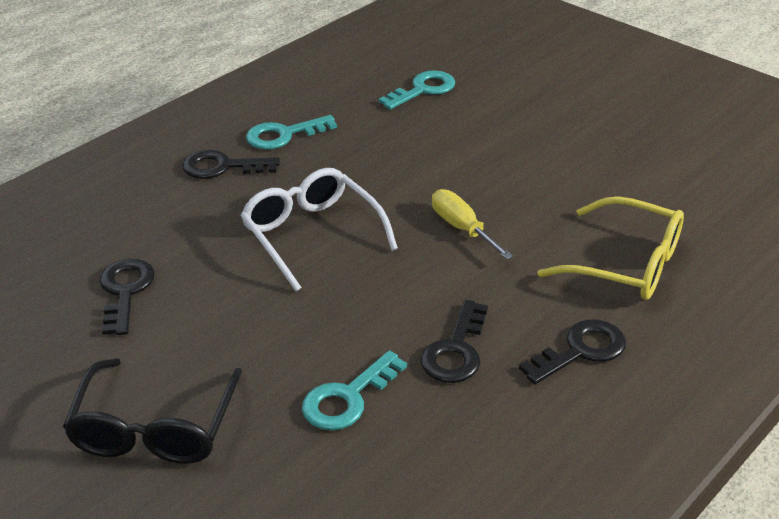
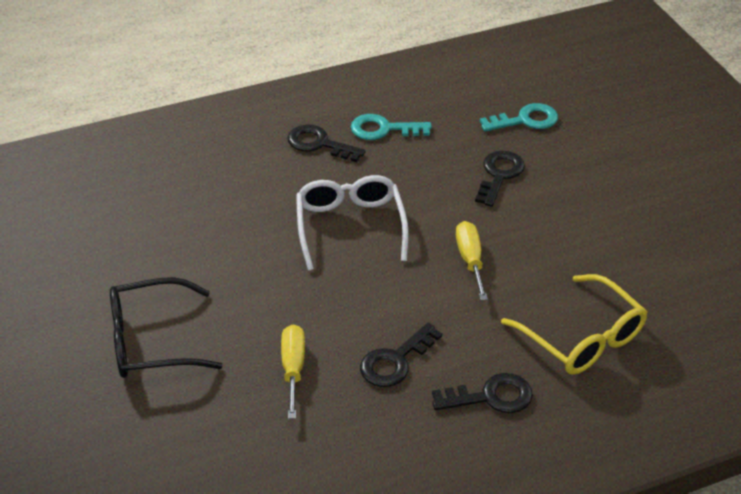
camera: 25 degrees right, 5 degrees up
black glasses [63,358,242,464] -> black glasses turned 45 degrees clockwise [110,277,223,378]
black key [100,259,155,335] -> black key moved to [475,151,525,207]
turquoise key [302,350,407,430] -> yellow screwdriver [281,324,305,419]

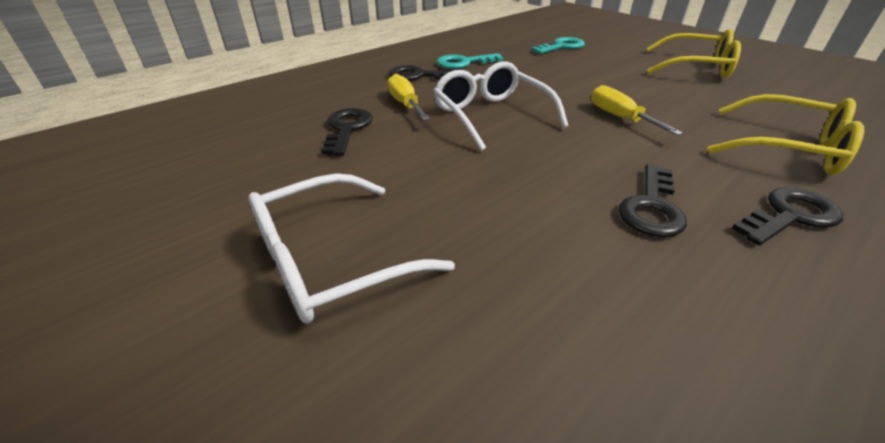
camera: 20 degrees left, 5 degrees down
black glasses [110,277,223,378] -> white glasses [248,173,455,324]
yellow screwdriver [281,324,305,419] -> yellow screwdriver moved to [388,74,430,120]
black key [475,151,525,207] -> black key moved to [321,108,373,156]
none -> yellow glasses [646,29,741,79]

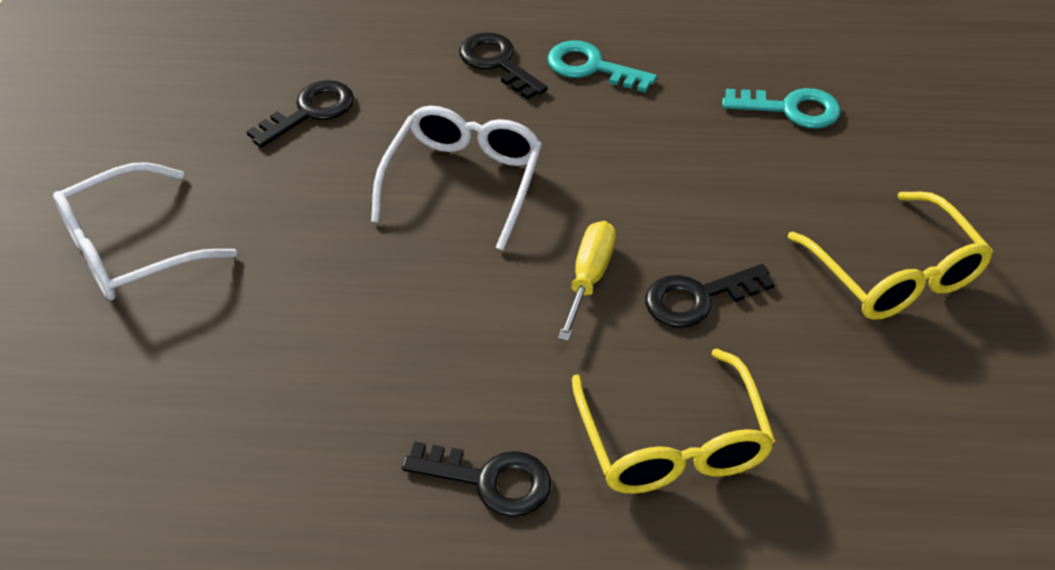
camera: 45 degrees right, 10 degrees up
white glasses [248,173,455,324] -> white glasses turned 45 degrees counterclockwise [53,162,237,300]
yellow screwdriver [388,74,430,120] -> none
black key [618,164,687,237] -> black key moved to [645,264,775,328]

